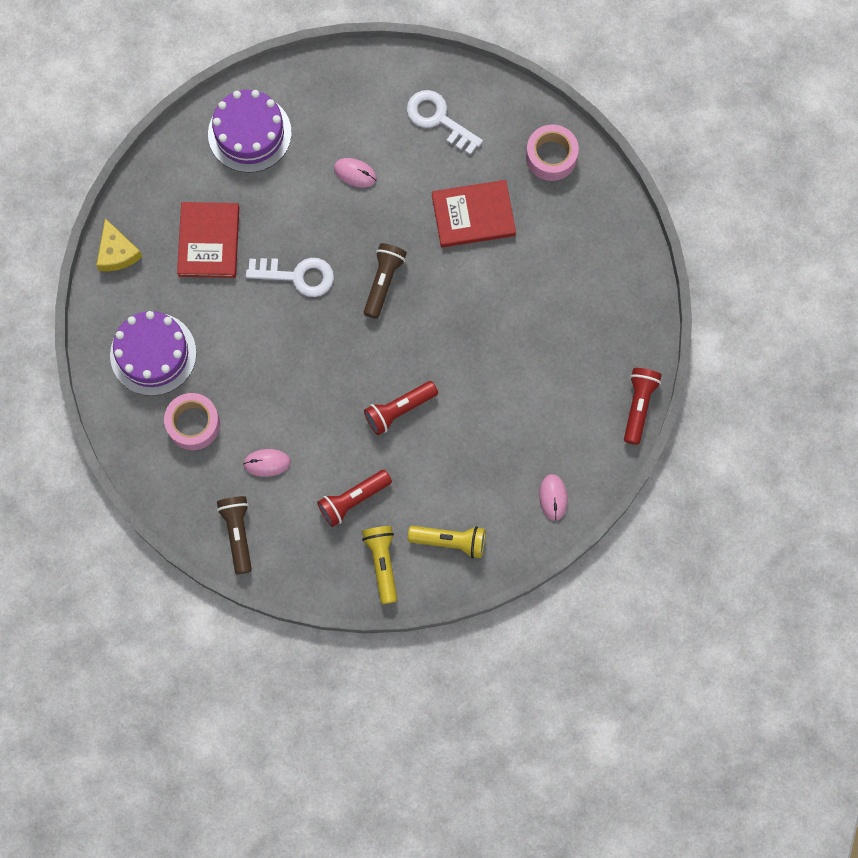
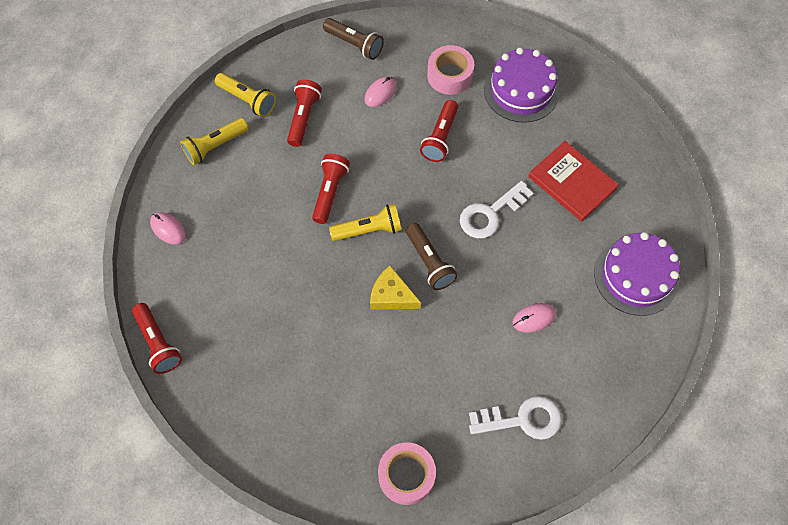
camera: 135 degrees right, 10 degrees down
yellow cheese [96,218,142,271] -> yellow cheese moved to [370,266,421,310]
red book [432,180,516,248] -> none
none -> yellow flashlight [329,204,402,241]
none -> red flashlight [420,100,458,162]

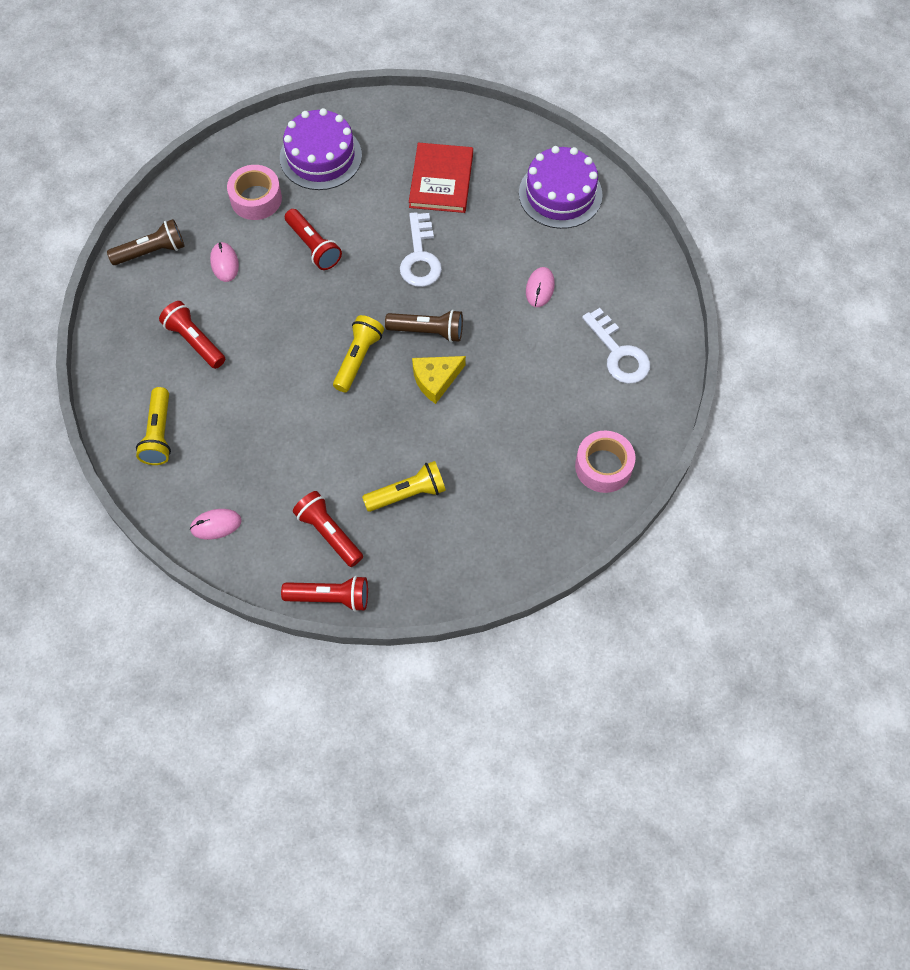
camera: 55 degrees left, 0 degrees up
yellow flashlight [215,73,276,117] -> yellow flashlight moved to [362,461,446,512]
red flashlight [312,154,350,224] -> red flashlight moved to [293,491,363,567]
white key [469,396,562,440] -> white key turned 120 degrees clockwise [582,308,650,384]
red book [528,141,619,222] -> red book turned 75 degrees counterclockwise [409,143,473,213]

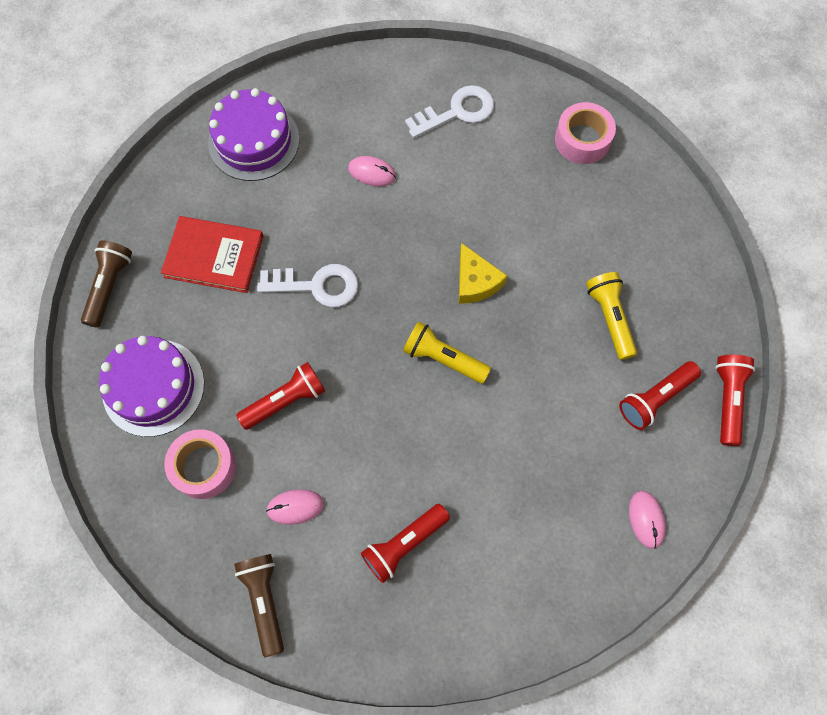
camera: 85 degrees left, 5 degrees up
yellow flashlight [136,387,171,465] -> none
brown flashlight [385,310,463,342] -> brown flashlight moved to [81,240,132,328]

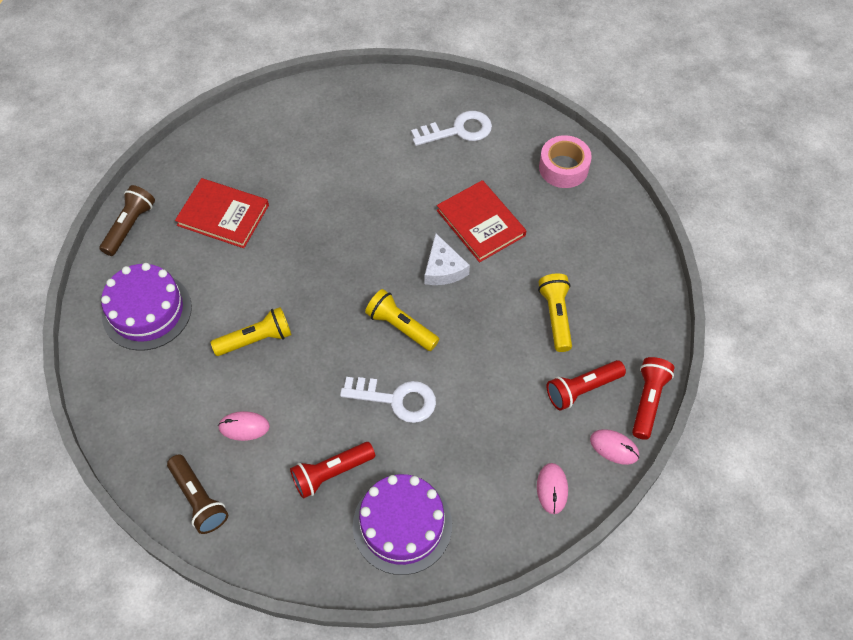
camera: 10 degrees right, 10 degrees down
pink tape [164,429,236,499] -> none
purple cake [208,88,300,181] -> purple cake moved to [353,474,452,575]
brown flashlight [234,554,284,657] -> brown flashlight turned 150 degrees clockwise [167,454,228,534]
red flashlight [236,362,325,430] -> yellow flashlight [211,307,291,356]
white key [257,264,358,307] -> white key moved to [340,377,436,423]
pink mouse [348,156,396,186] -> pink mouse moved to [590,429,639,465]
yellow cheese [459,243,507,304] -> white cheese [425,233,470,285]
none -> red book [437,180,526,262]

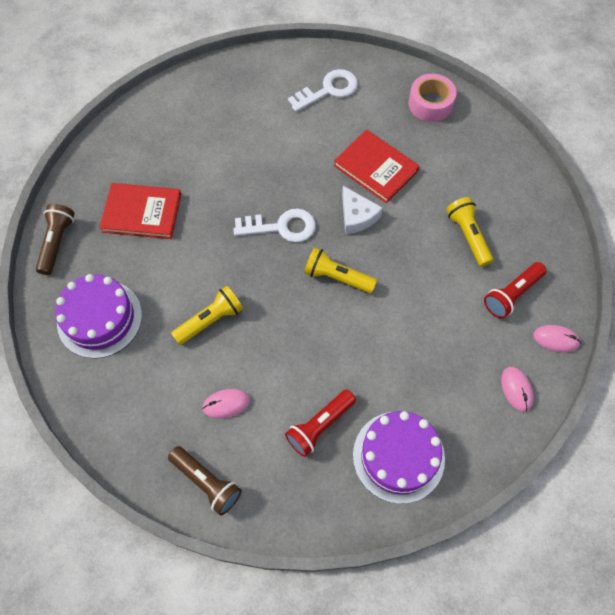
camera: 15 degrees left, 5 degrees up
white key [340,377,436,423] -> white key moved to [233,208,316,242]
red flashlight [632,357,675,440] -> none

